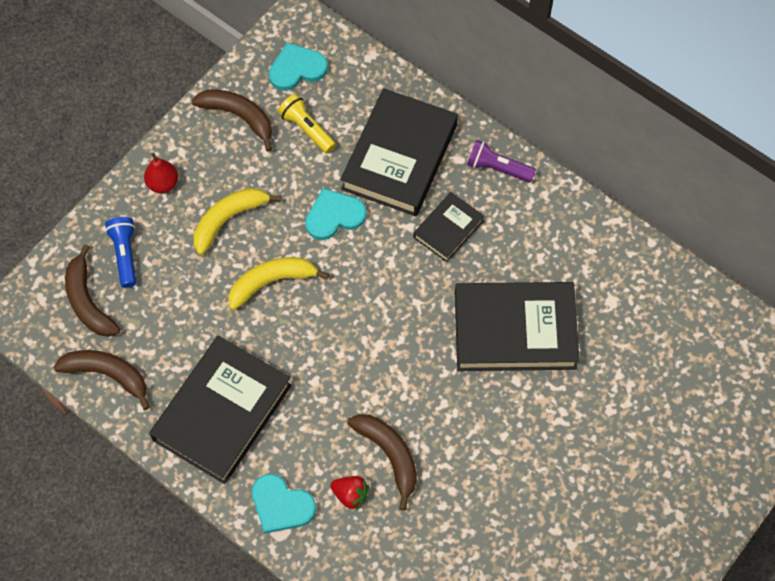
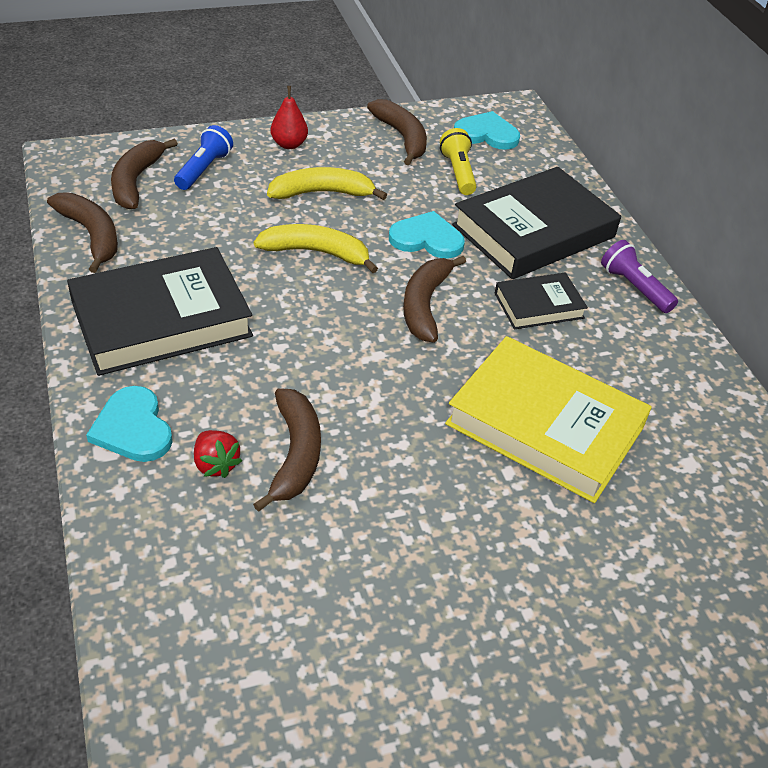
camera: 30 degrees right, 20 degrees down
black book [455,282,580,371] -> yellow book [445,336,652,503]
none -> brown banana [403,256,466,343]

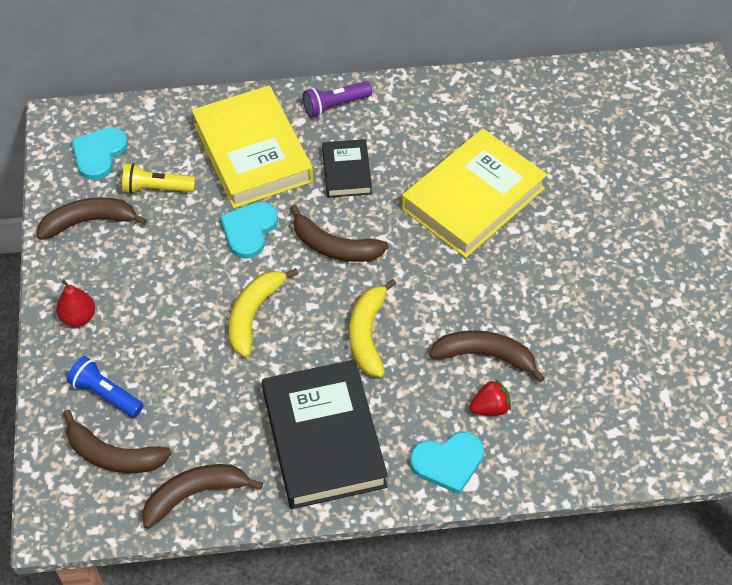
camera: 75 degrees left, 10 degrees up
yellow banana [267,167,387,200] -> yellow banana moved to [349,279,396,377]
black book [452,167,621,279] -> yellow book [192,85,313,208]

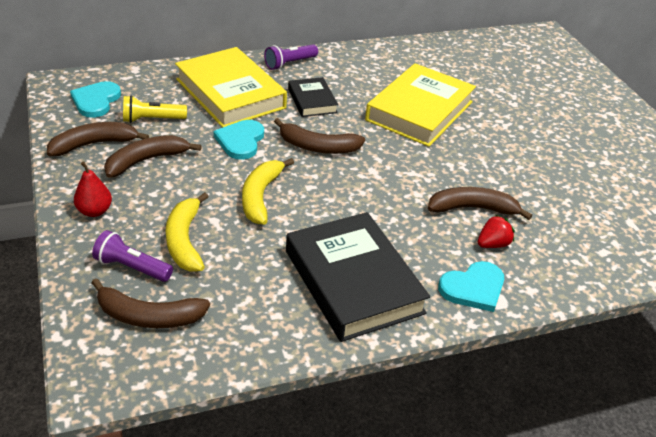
camera: 15 degrees left, 15 degrees down
blue flashlight [67,356,143,418] -> purple flashlight [92,230,173,282]
brown banana [142,464,263,529] -> brown banana moved to [104,135,202,178]
yellow banana [349,279,396,377] -> yellow banana moved to [166,192,209,272]

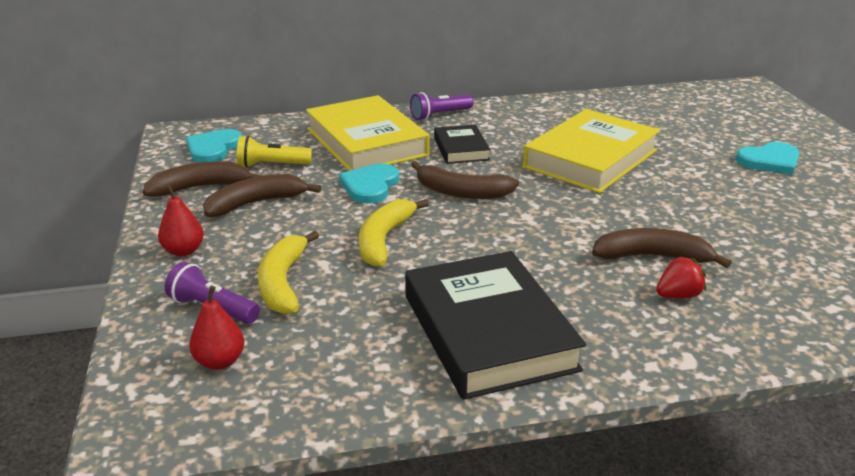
camera: 10 degrees right, 10 degrees down
brown banana [91,278,210,328] -> red pear [189,286,244,370]
turquoise heart [438,261,504,312] -> turquoise heart moved to [736,142,799,175]

